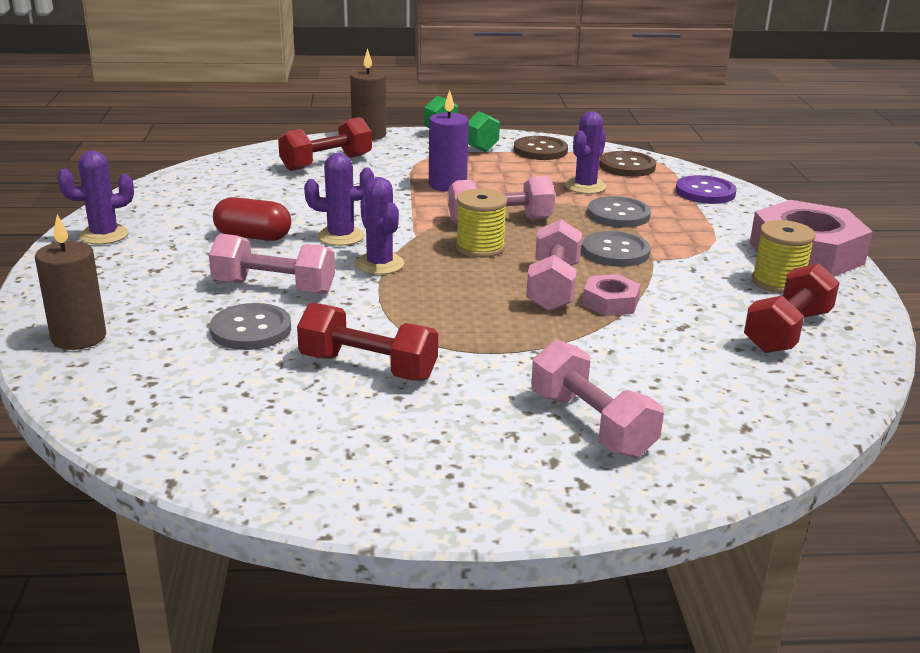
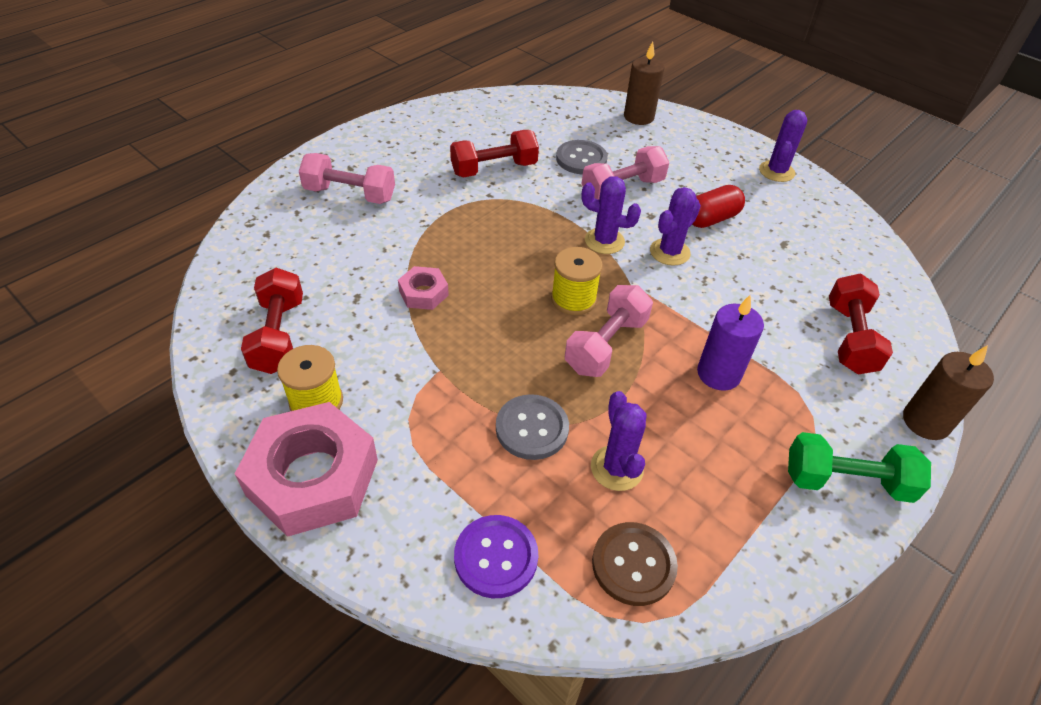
camera: 135 degrees right, 20 degrees up
brown button [514,136,568,160] -> none
pink dumbbell [526,219,582,311] -> none
grey button [582,231,651,267] -> none

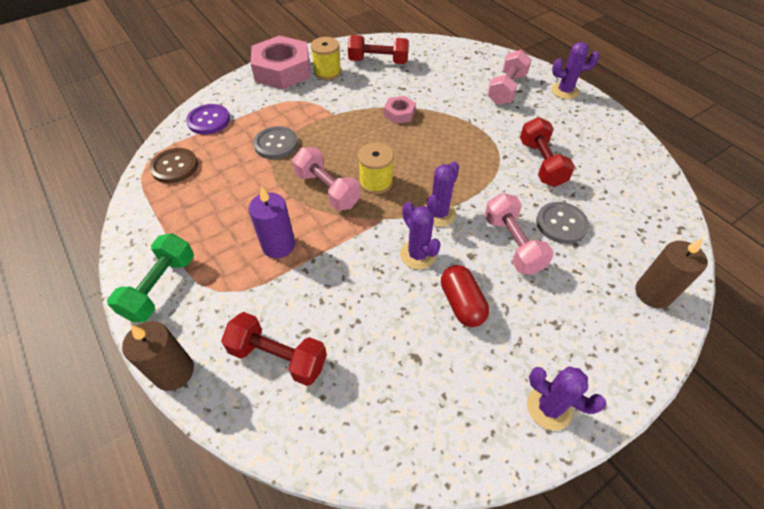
camera: 105 degrees right, 5 degrees up
purple cactus [591,391,646,491] -> purple cactus moved to [551,42,599,99]

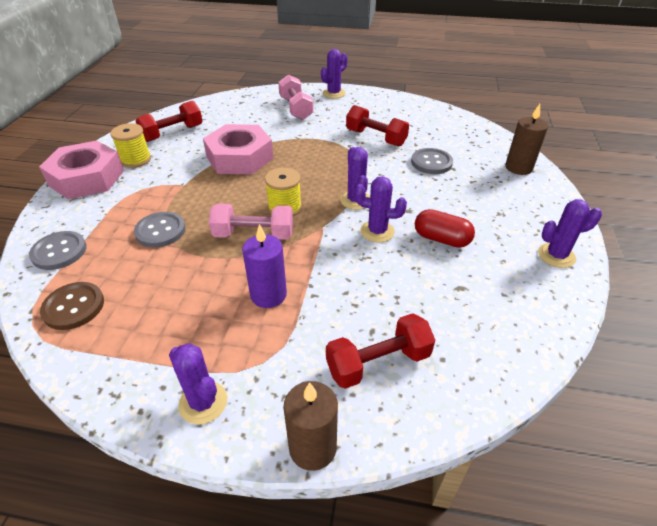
camera: 45 degrees left, 10 degrees down
green dumbbell [107,233,194,322] -> purple cactus [169,343,227,424]
purple button [186,104,230,135] -> grey button [29,231,87,270]
pink nut [384,96,416,124] -> pink nut [203,124,274,175], size x2.10
pink dumbbell [484,193,554,275] -> none

